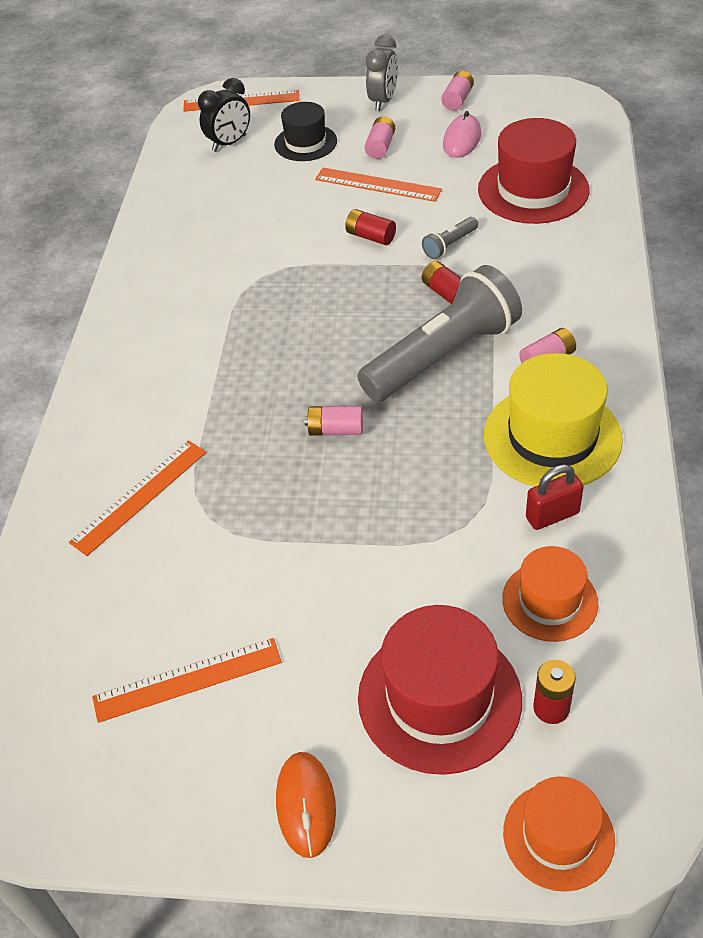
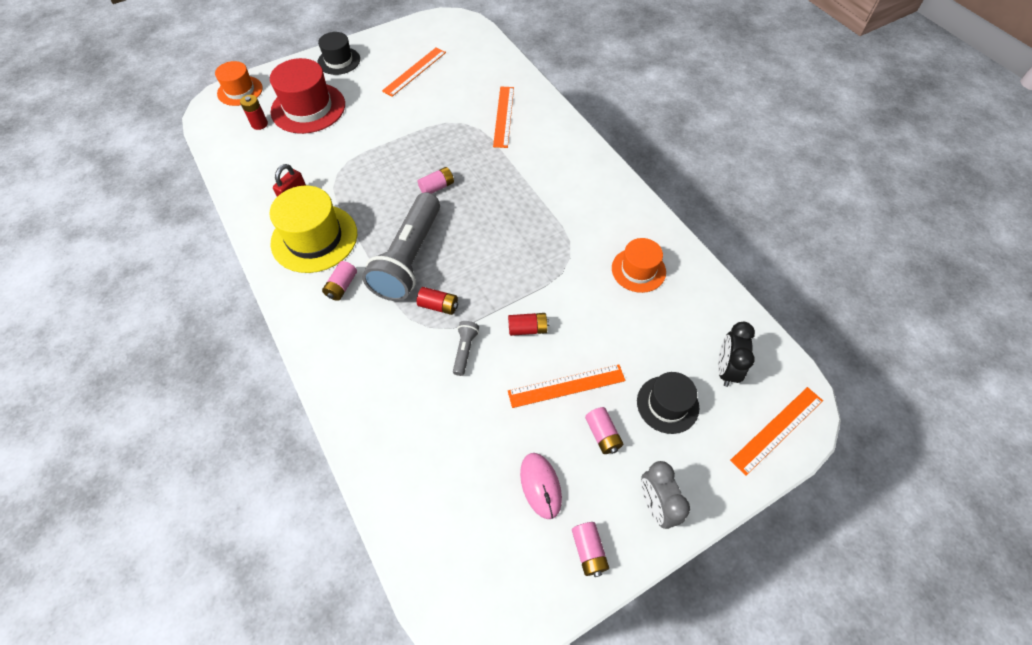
camera: 140 degrees right, 10 degrees up
orange mouse [276,752,336,858] -> black hat [317,32,360,75]
red hat [478,118,590,224] -> none
orange hat [502,546,598,642] -> orange hat moved to [612,238,666,293]

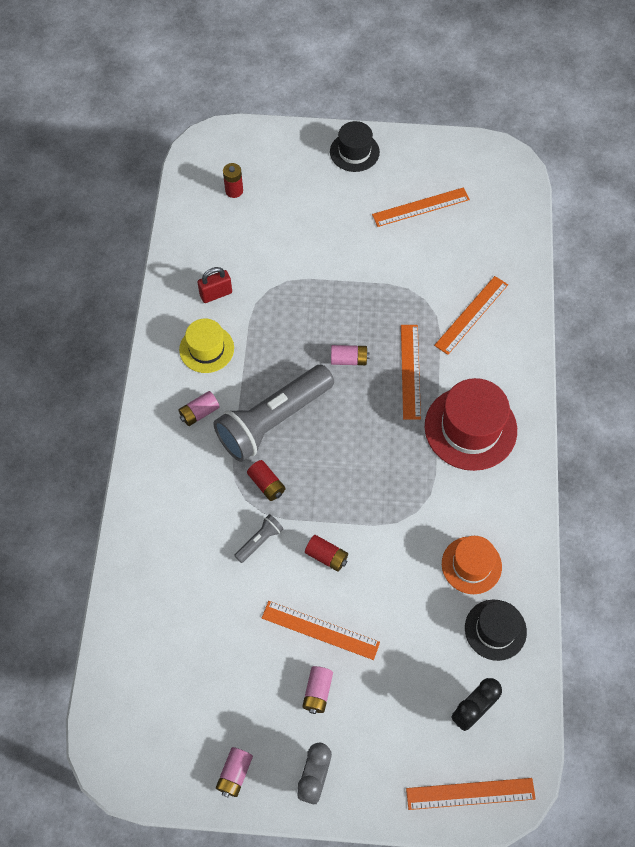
camera: 35 degrees right, 5 degrees up
orange hat [215,61,263,106] -> none
red hat [270,58,345,134] -> red hat moved to [425,378,517,471]
yellow hat [270,186,357,273] -> yellow hat [179,318,234,373], size x0.61
pink mouse [520,453,562,519] -> none
black hat [637,372,699,434] -> black hat moved to [465,600,527,661]
none -> orange ruler [401,325,421,420]

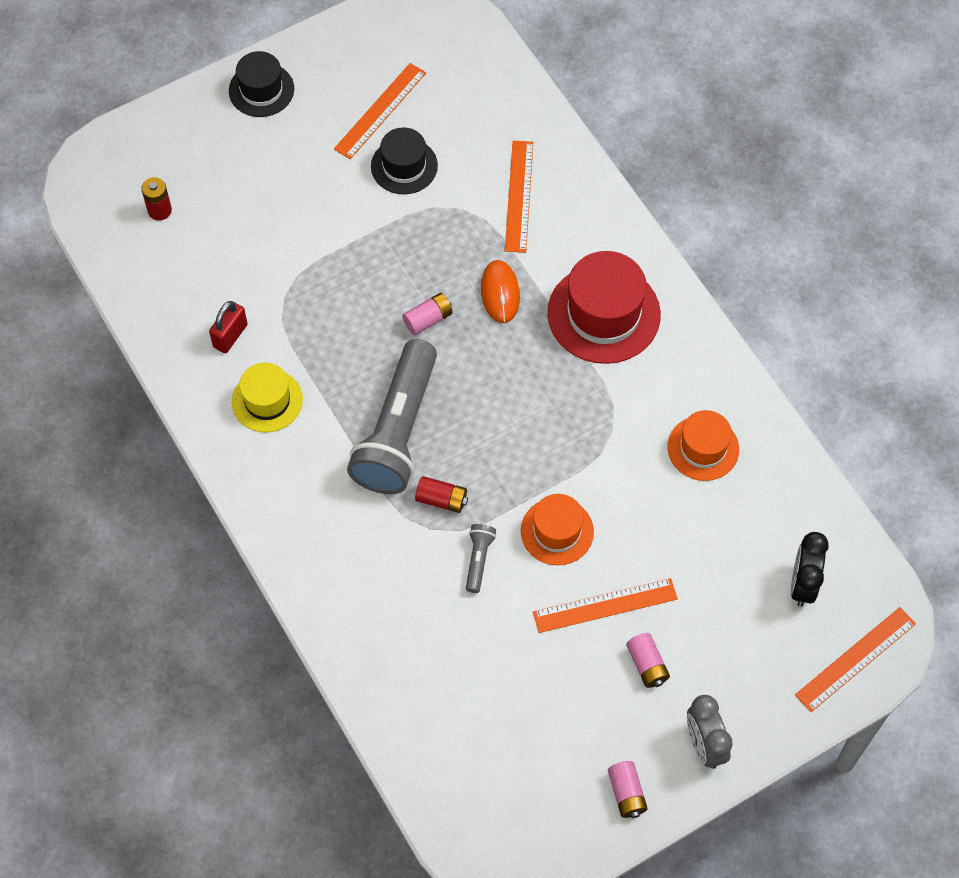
camera: 35 degrees left, 0 degrees up
pink battery [178,391,220,426] -> none
red battery [305,535,348,572] -> orange hat [521,494,594,565]
orange ruler [401,325,421,420] -> orange mouse [481,260,520,323]
black hat [465,600,527,661] -> black hat moved to [371,127,438,194]

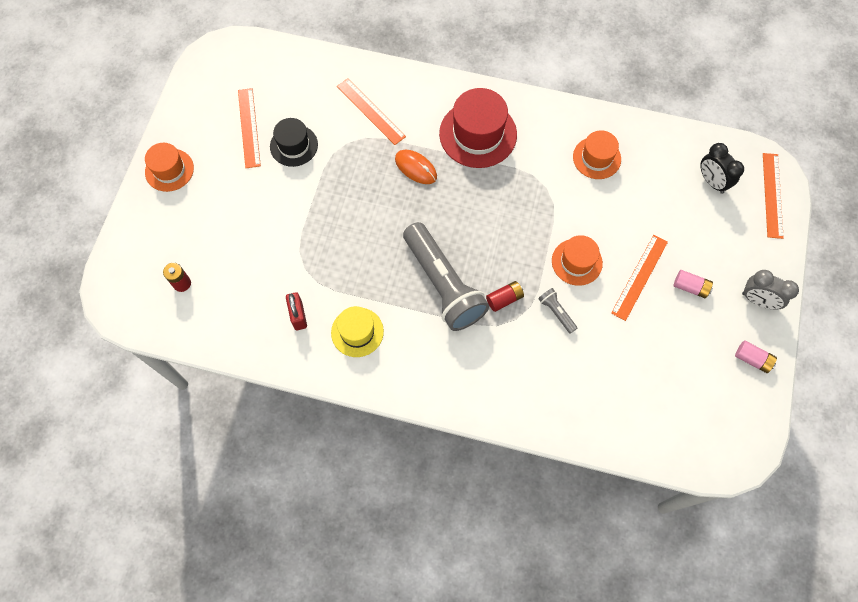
camera: 45 degrees left, 5 degrees up
black hat [229,51,294,117] -> orange hat [145,143,194,192]
pink battery [402,293,453,335] -> none

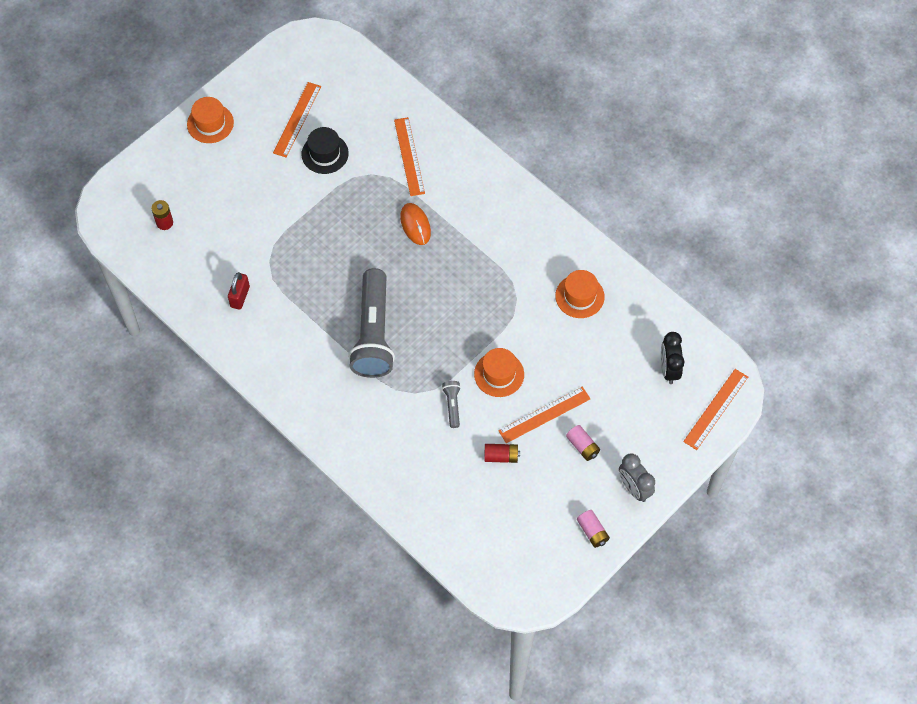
camera: 30 degrees right, 5 degrees down
yellow hat [331,306,384,357] -> none
red hat [439,88,517,168] -> none
red battery [486,281,524,312] -> red battery moved to [484,444,520,463]

